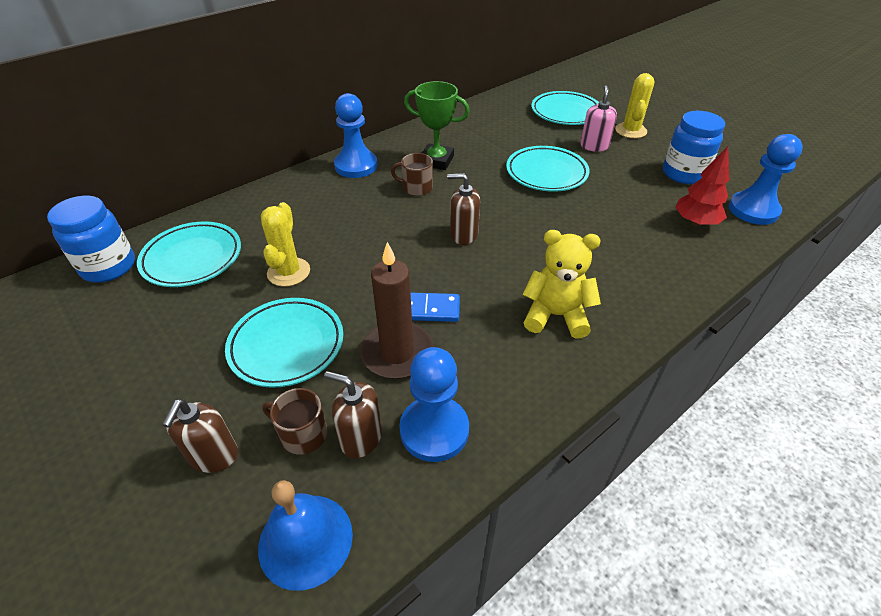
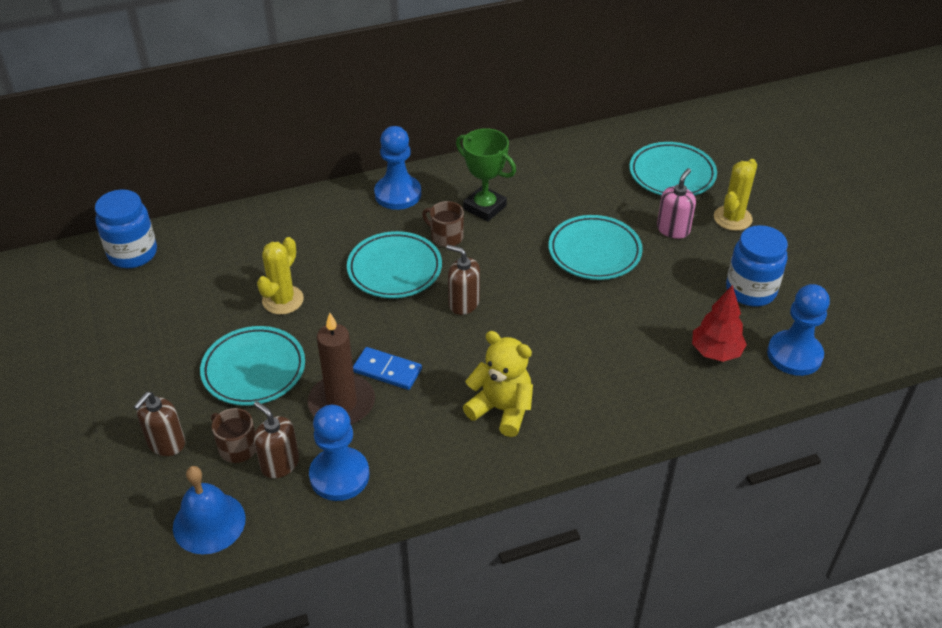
camera: 20 degrees right, 0 degrees up
turquoise plate [137,221,241,287] -> turquoise plate moved to [347,231,442,298]

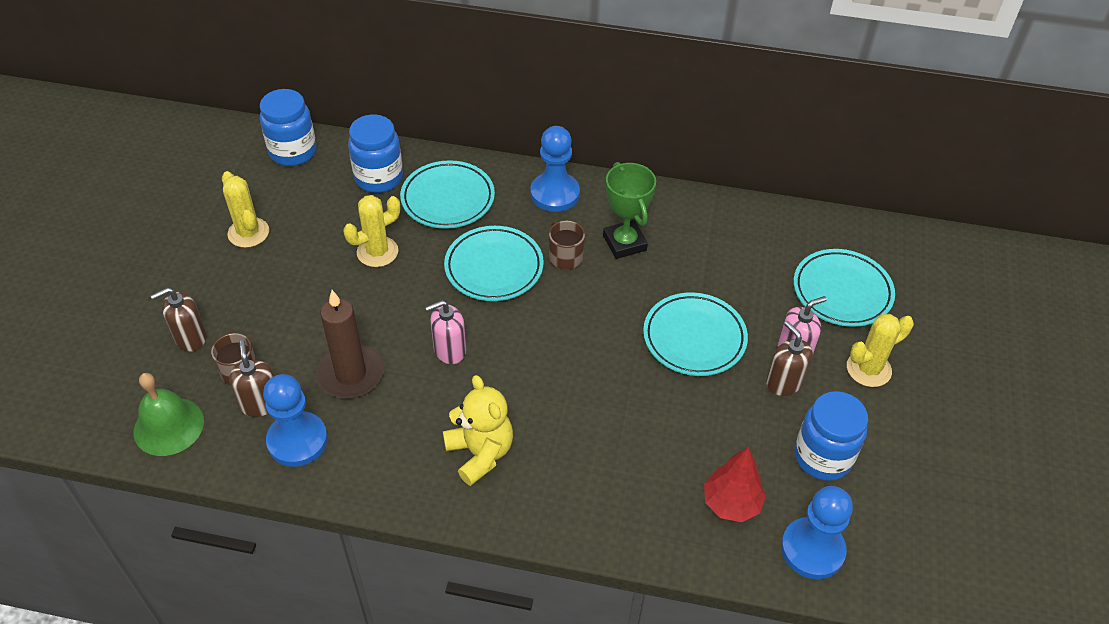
camera: 30 degrees right, 5 degrees up
blue bell [173,466,246,554] -> green bell [134,373,204,456]
turquoise plate [200,326,305,406] -> turquoise plate moved to [400,160,495,229]
blue domino [353,347,422,390] -> none
brown soap dispenser [446,245,480,315] -> brown soap dispenser moved to [766,321,813,396]
none -> yellow cactus [222,171,269,248]
none -> blue jar [348,115,403,193]
none -> pink soap dispenser [425,300,466,364]

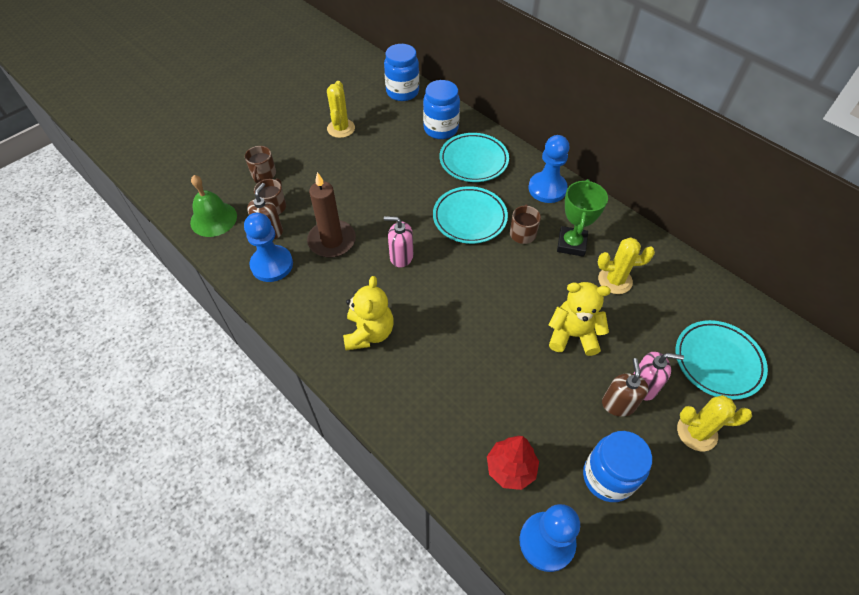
camera: 35 degrees right, 5 degrees up
brown soap dispenser [151,287,207,352] -> brown mug [245,146,276,183]
yellow cactus [343,195,400,267] -> yellow cactus moved to [598,237,655,294]
turquoise plate [643,292,748,376] -> yellow teddy bear [548,282,611,356]

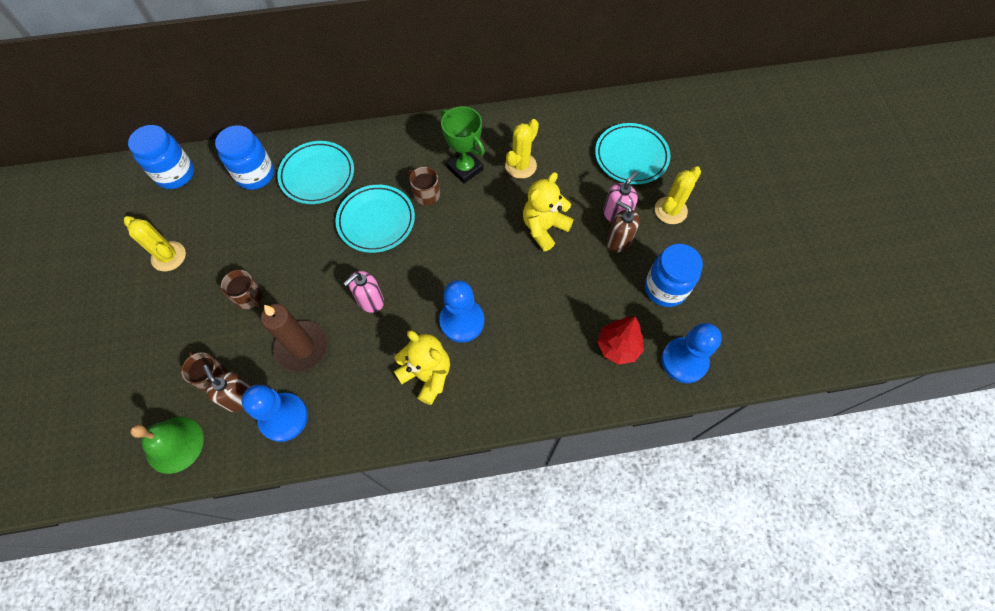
camera: 55 degrees left, 10 degrees up
brown mug [245,146,276,183] -> brown mug moved to [221,270,263,309]
blue pawn [529,135,570,203] -> blue pawn moved to [439,280,484,342]

